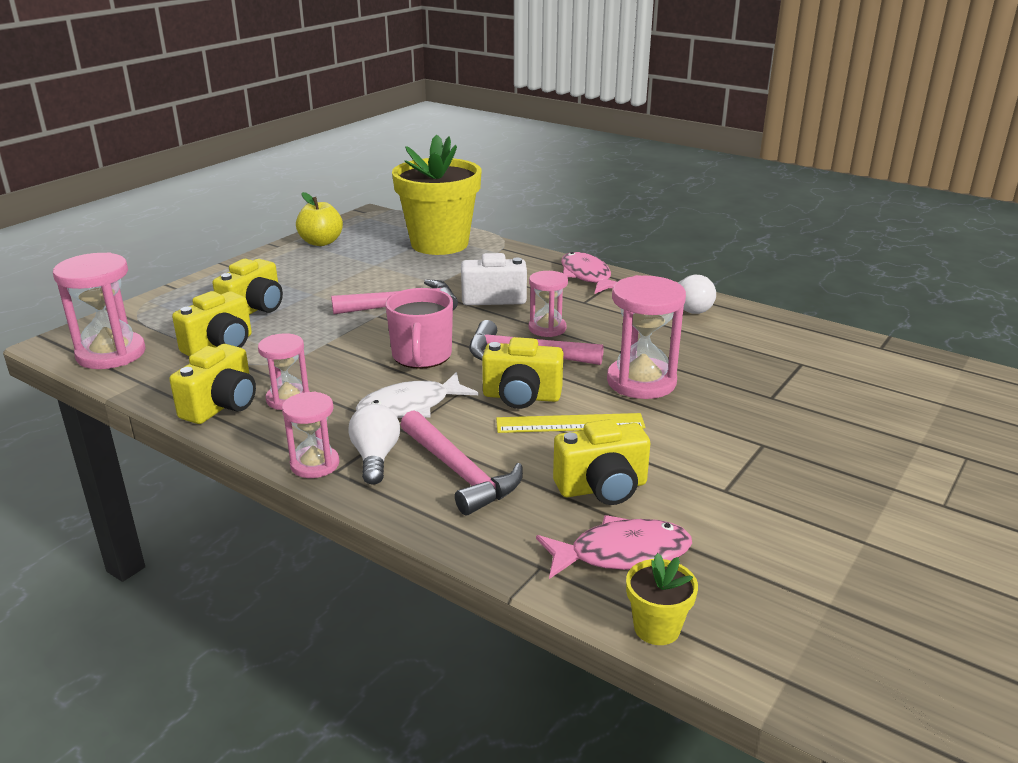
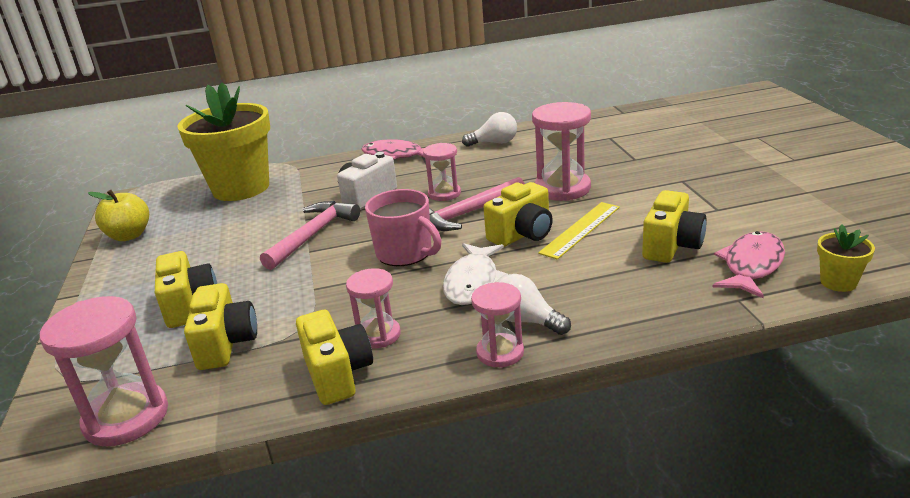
camera: 45 degrees left, 0 degrees up
pink hammer [400,410,523,515] -> none

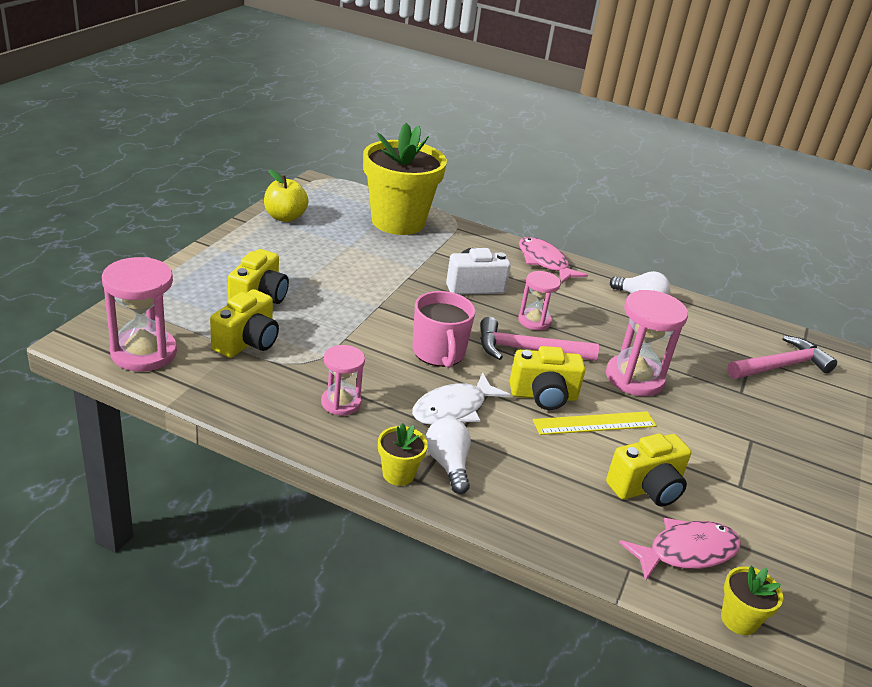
camera: 30 degrees right, 5 degrees up
pink hammer [260,201,360,270] -> pink hammer moved to [728,336,837,379]
yellow camera [296,310,373,405] -> none
pink hourglass [471,282,524,367] -> yellow flower pot [378,423,428,486]

